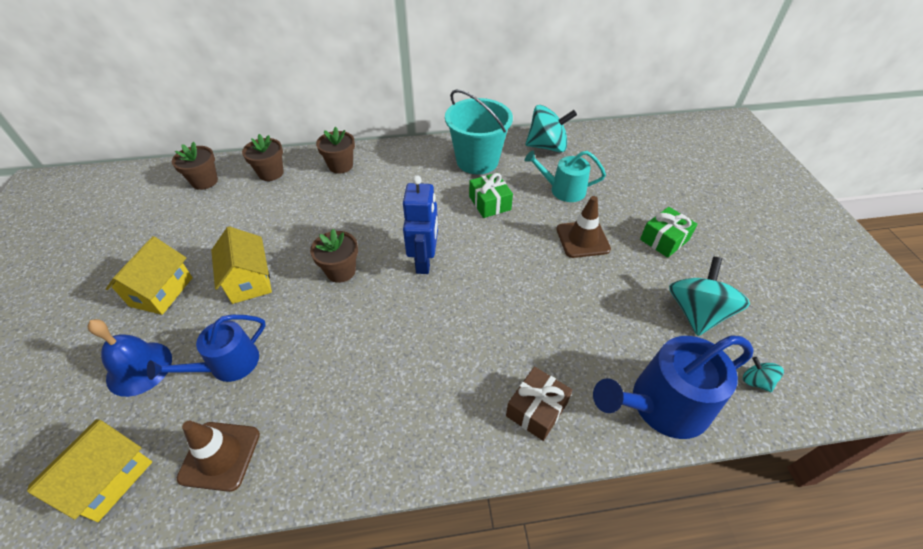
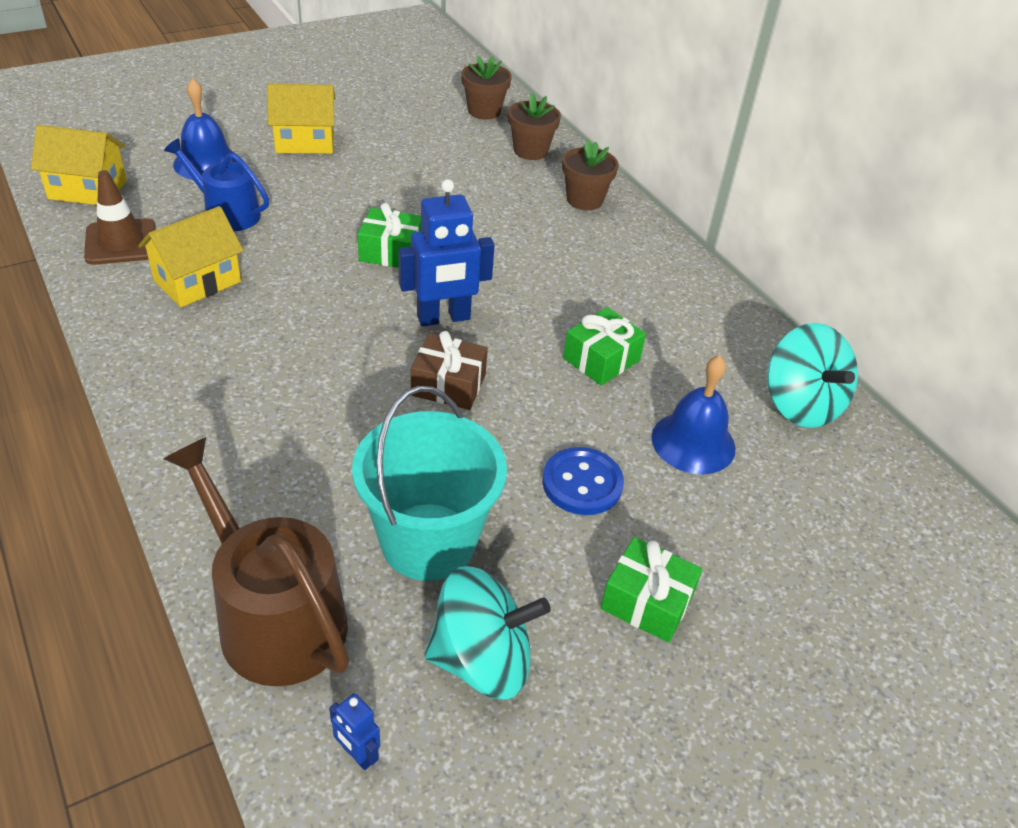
camera: 65 degrees right, 5 degrees down
yellow house [211,226,272,304] -> yellow house moved to [138,206,244,307]
brown flower pot [310,229,358,283] -> green gift [358,203,422,268]
turquoise bucket [445,89,513,174] -> turquoise bucket moved to [352,386,507,581]
brown gift [506,367,572,441] -> brown gift moved to [411,331,488,410]
turquoise watering can [525,151,606,202] -> blue bell [651,355,736,474]
brown traffic cone [556,196,611,258] -> blue button [542,447,624,515]
blue watering can [593,336,753,439] -> brown watering can [164,437,349,687]
turquoise spinning top [743,357,784,392] -> blue robot [329,693,380,770]

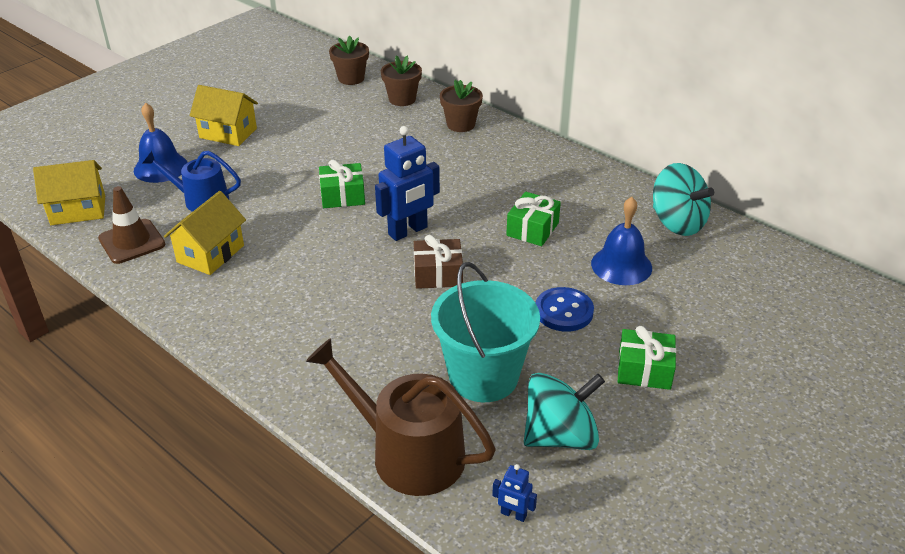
camera: 15 degrees left, 5 degrees down
yellow house [267,84,336,154] -> yellow house turned 45 degrees clockwise [189,85,258,146]

